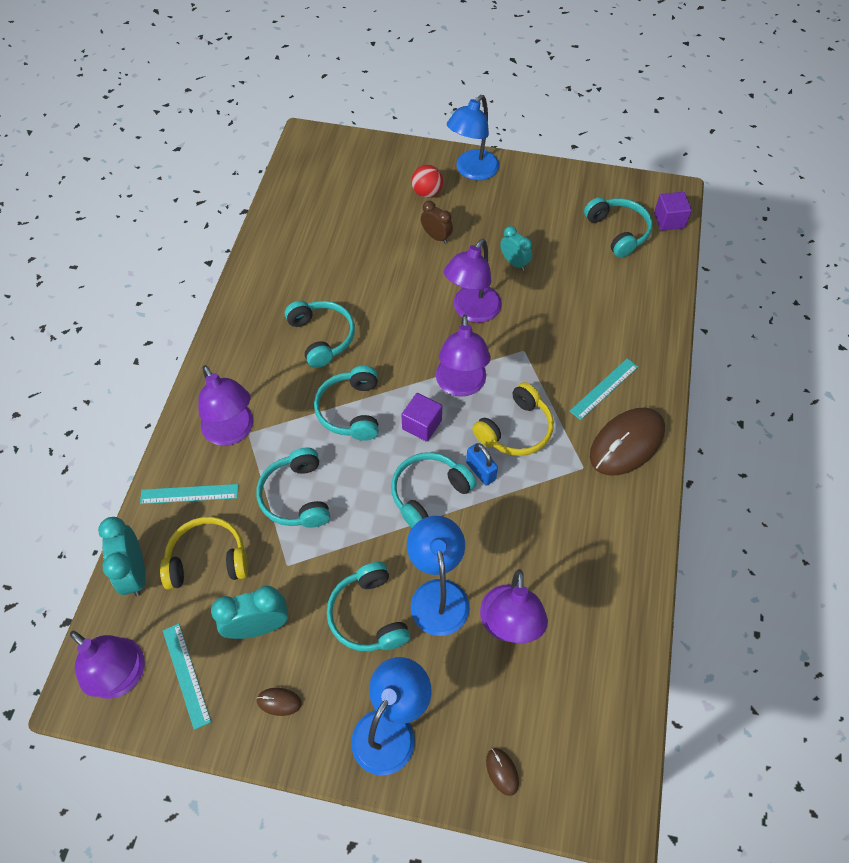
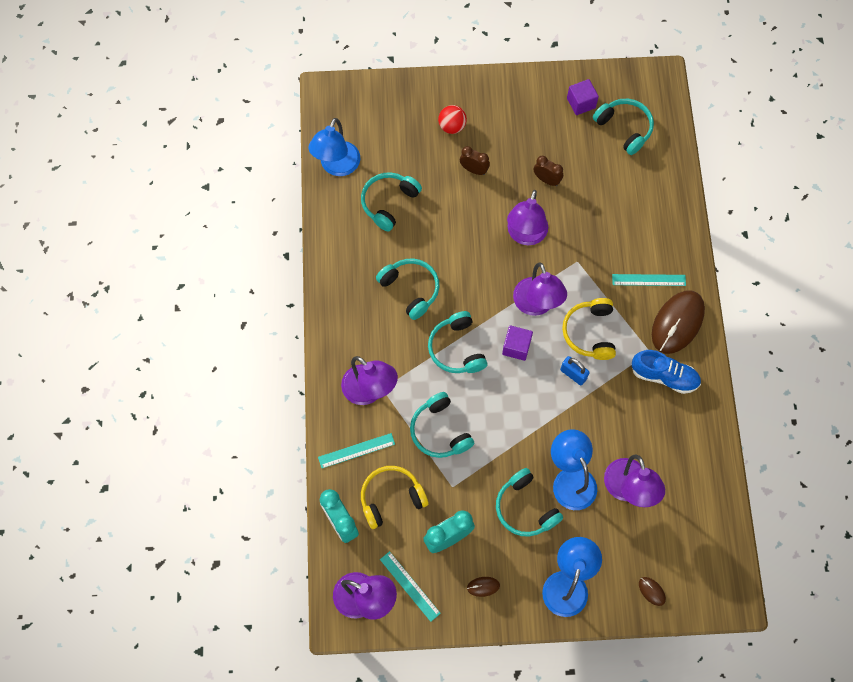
camera: 15 degrees left, 10 degrees up
turquoise headphones [391,452,476,528] -> turquoise headphones moved to [361,172,422,231]
blue lamp [447,95,500,180] -> blue lamp moved to [309,118,360,176]
yellow headphones [472,382,554,456] -> yellow headphones turned 150 degrees clockwise [562,298,616,360]
turquoise clock [500,226,532,271] -> brown clock [534,156,563,186]
turquoise ruler [570,358,638,420] -> turquoise ruler turned 60 degrees clockwise [612,274,686,286]
purple cube [654,192,692,231] -> purple cube moved to [567,79,599,115]
none -> blue shoe [631,350,701,394]

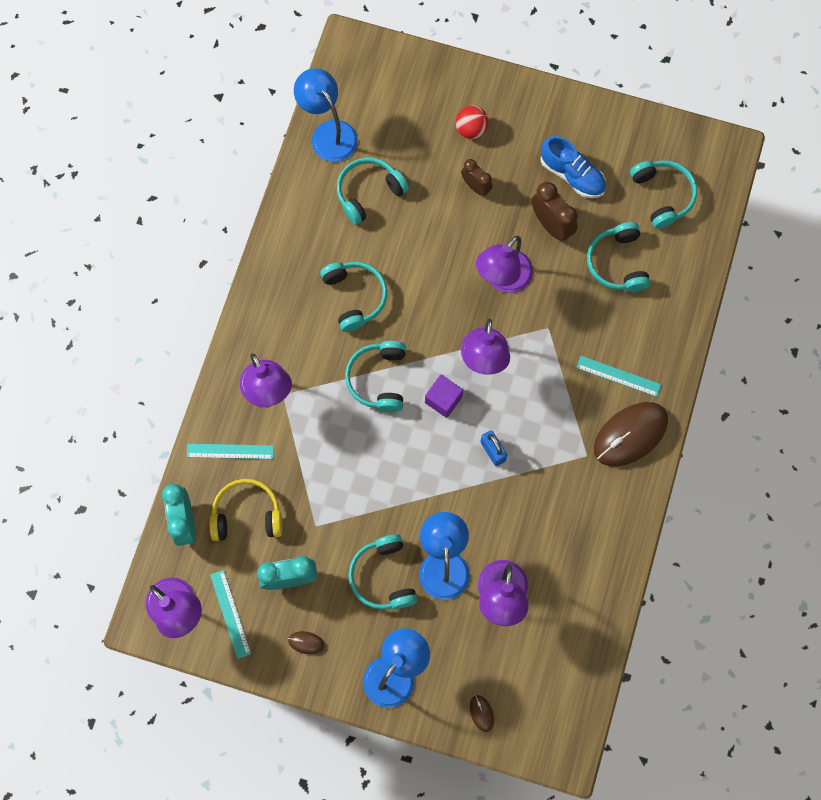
camera: 20 degrees right, 5 degrees up
blue lamp [309,118,360,176] -> blue lamp turned 105 degrees clockwise [294,68,358,162]
turquoise headphones [410,392,474,458] -> turquoise headphones moved to [587,222,650,292]
brown clock [534,156,563,186] -> brown clock [532,182,578,241], size x1.53
yellow headphones [562,298,616,360] -> none
purple cube [567,79,599,115] -> none
blue shoe [631,350,701,394] -> blue shoe moved to [540,136,606,198]

